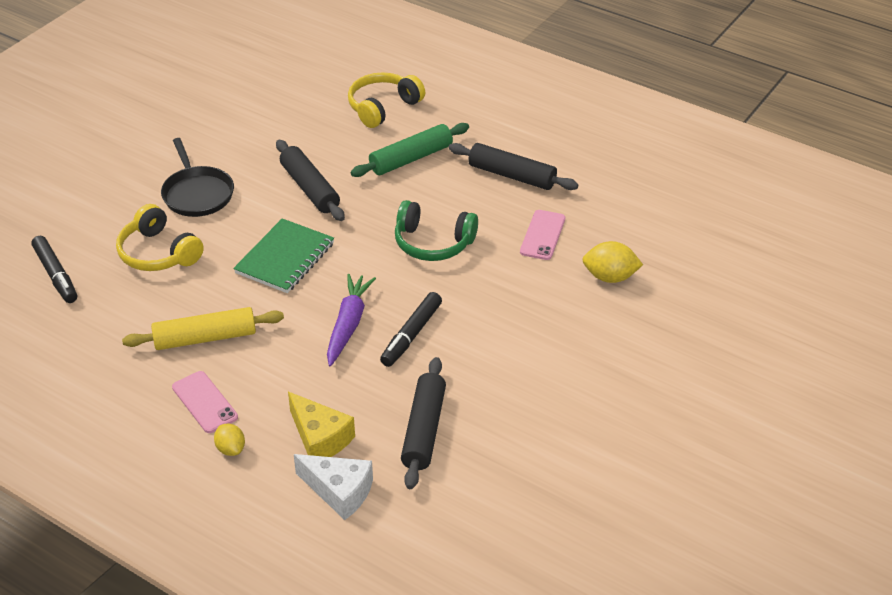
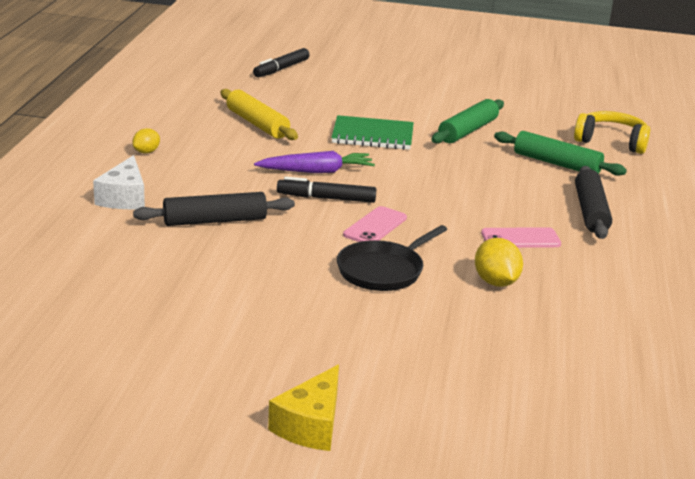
camera: 65 degrees right, 15 degrees down
yellow headphones [116,204,204,271] -> none
black pan [161,138,234,217] -> black pan moved to [337,225,447,291]
pink phone [172,371,238,433] -> pink phone moved to [343,206,407,242]
black rolling pin [276,140,345,221] -> green rolling pin [431,99,504,144]
yellow cheese [288,392,355,457] -> yellow cheese moved to [268,365,339,451]
green headphones [395,200,478,261] -> none

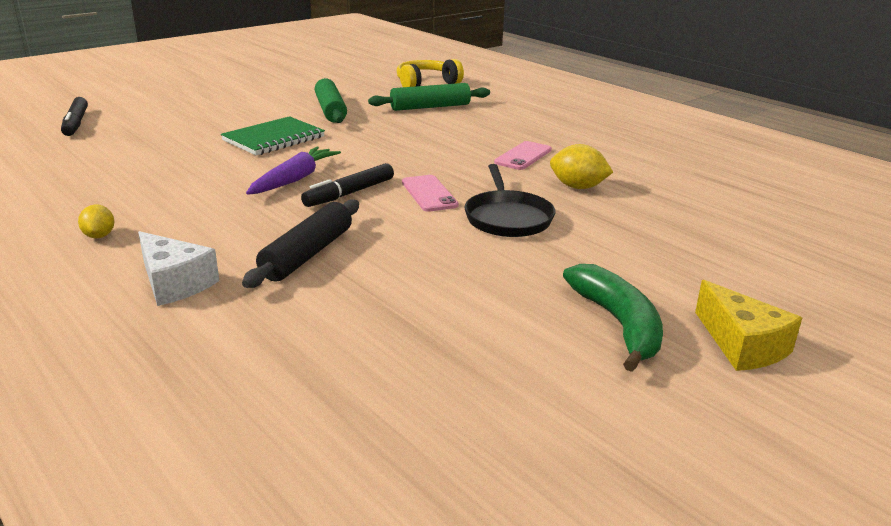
camera: 50 degrees left, 0 degrees up
yellow rolling pin [220,89,298,140] -> none
black rolling pin [575,166,612,239] -> none
none -> green banana [563,264,663,372]

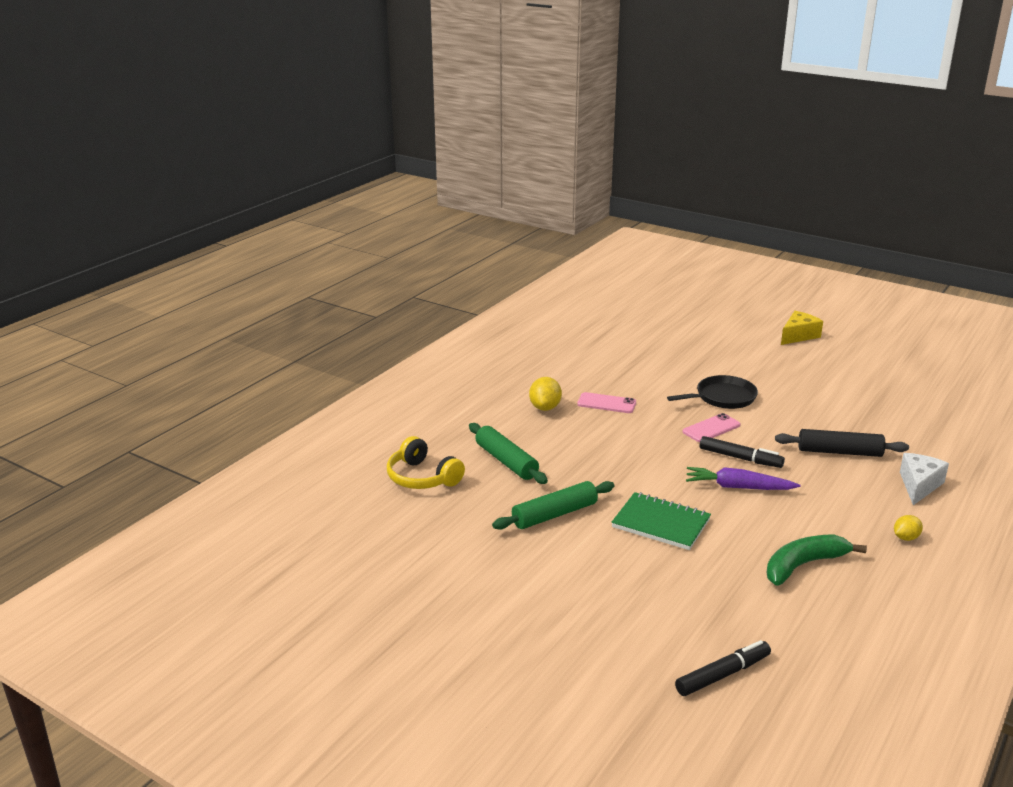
camera: 105 degrees left, 0 degrees up
yellow lemon [550,144,613,189] -> yellow lemon moved to [529,377,562,411]
green banana [563,264,663,372] -> green banana moved to [766,534,867,586]

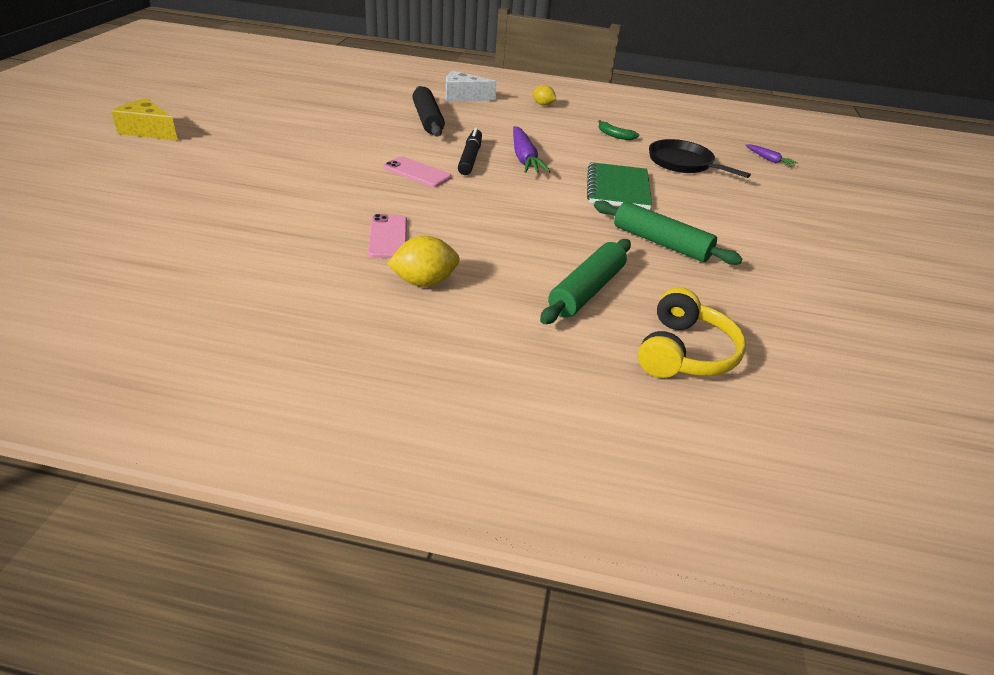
camera: 115 degrees left, 10 degrees up
black pan [667,375,758,409] -> black pan moved to [649,139,751,178]
black marker [675,640,771,696] -> purple carrot [745,145,798,166]
green banana [766,534,867,586] -> green banana [598,120,639,140], size x0.51

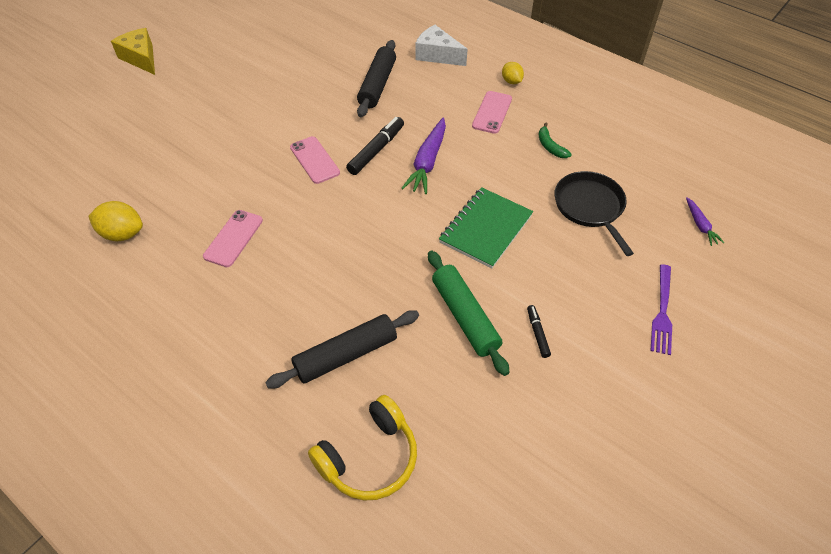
camera: 30 degrees right, 15 degrees up
yellow lemon [387,236,460,287] -> yellow lemon moved to [88,201,143,241]
green rolling pin [540,239,631,324] -> black rolling pin [265,310,419,388]
none -> pink phone [472,91,512,134]
none -> black marker [527,305,551,358]
none -> purple fork [650,264,672,355]

